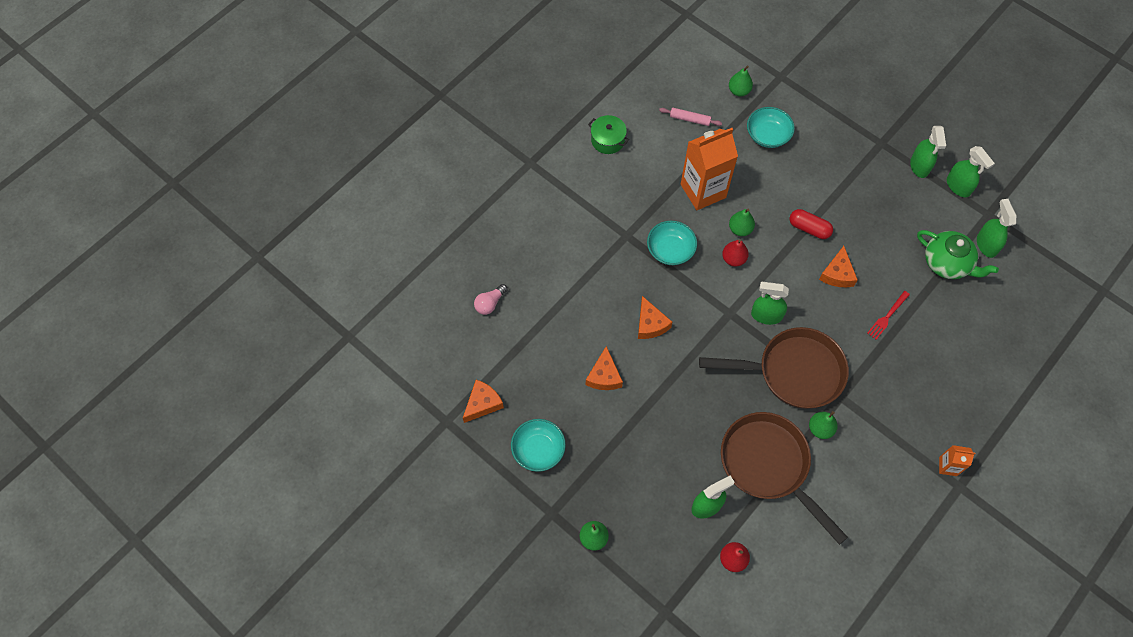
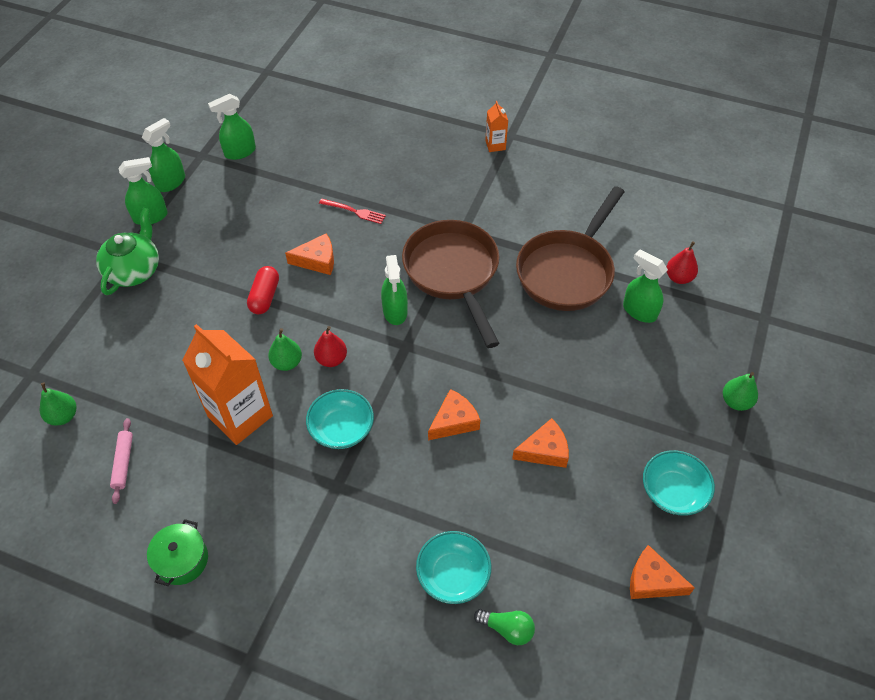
camera: 110 degrees left, 10 degrees down
pink light bulb [474,284,508,315] -> green light bulb [474,609,535,645]
turquoise bowl [747,107,795,148] -> turquoise bowl moved to [416,531,491,604]
green pear [809,411,838,439] -> none
green teapot [917,230,999,279] -> green teapot moved to [96,208,159,295]

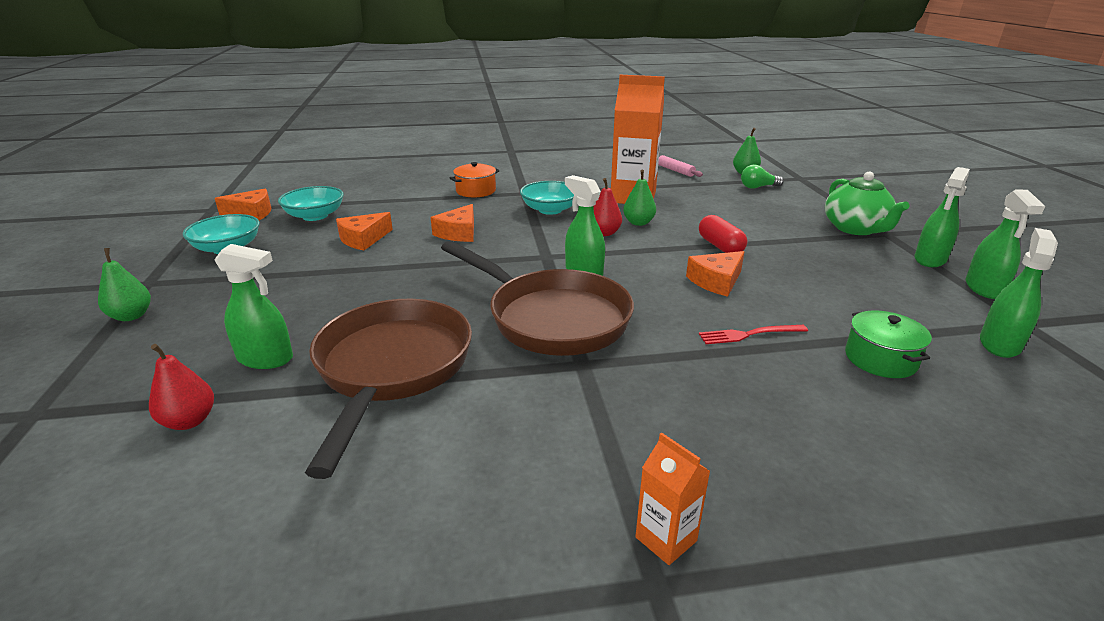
camera: 150 degrees right, 25 degrees down
green pot [147,519,208,586] -> green pot moved to [845,311,932,378]
turquoise bowl [416,531,491,604] -> turquoise bowl moved to [278,186,344,221]
green light bulb [474,609,535,645] -> green light bulb moved to [741,164,784,189]
none -> orange pot [450,162,499,197]

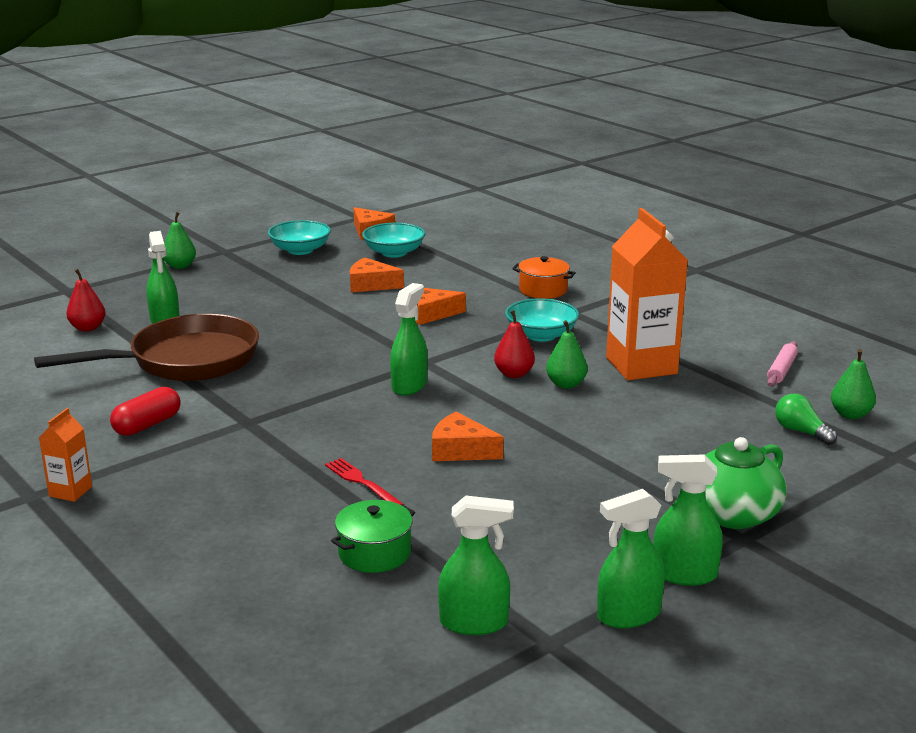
camera: 60 degrees right, 5 degrees down
brown pan [441,241,634,356] -> none
red capsule [699,215,747,253] -> red capsule moved to [110,387,181,436]

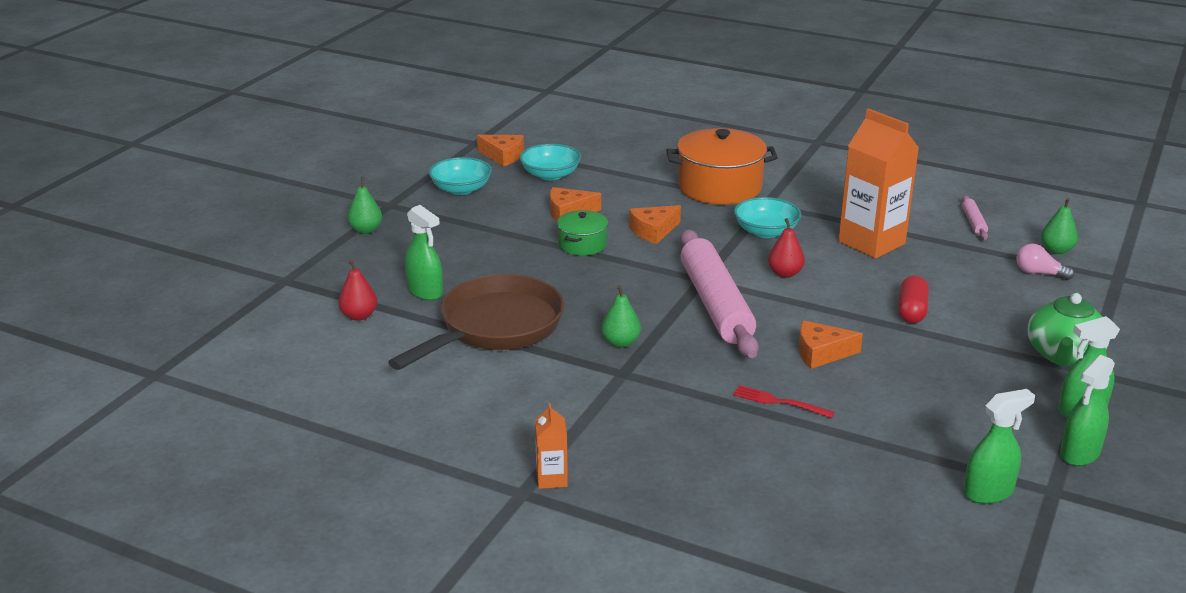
camera: 25 degrees left, 5 degrees up
red capsule [110,387,181,436] -> red capsule moved to [898,275,929,323]
green pot [331,500,415,573] -> green pot moved to [557,210,608,256]
green spray bottle [390,283,427,396] -> pink rolling pin [680,229,759,358]
orange pot [512,256,576,299] -> orange pot [666,128,778,205], size x1.88
green pear [546,320,588,389] -> green pear moved to [601,285,641,348]
green light bulb [775,394,837,445] -> pink light bulb [1017,244,1074,280]

